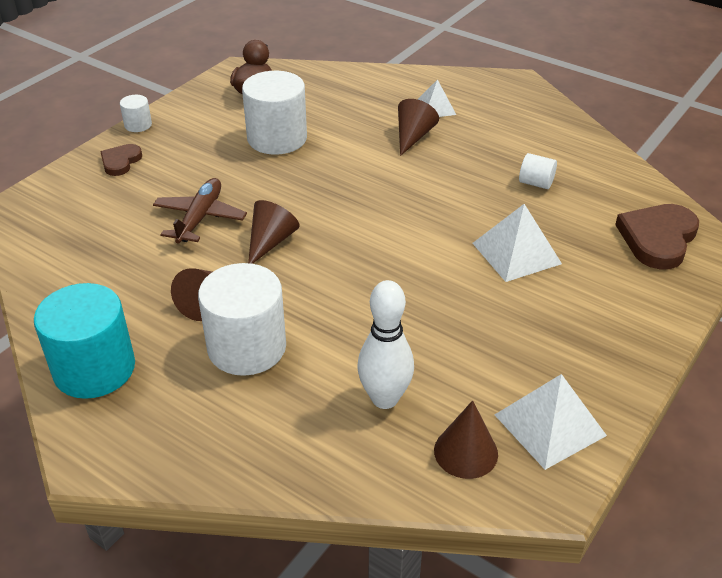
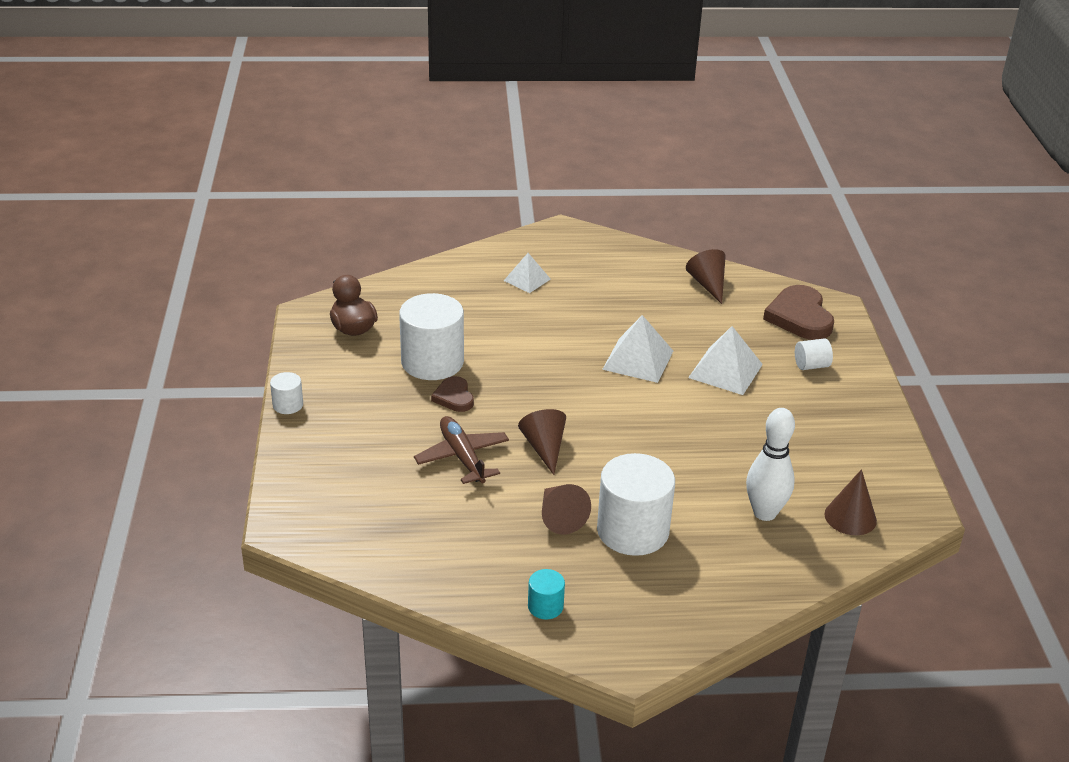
camera: 40 degrees left, 5 degrees down
turquoise cylinder [34,283,135,399] -> turquoise cylinder [528,569,565,620], size x0.46
brown heart [100,144,142,176] -> brown heart moved to [431,376,474,412]
brown cone [398,99,439,156] -> brown cone moved to [686,249,726,304]
white pyramid [494,374,607,470] -> white pyramid moved to [602,315,673,383]
white cylinder [519,153,557,189] -> white cylinder moved to [795,338,833,370]

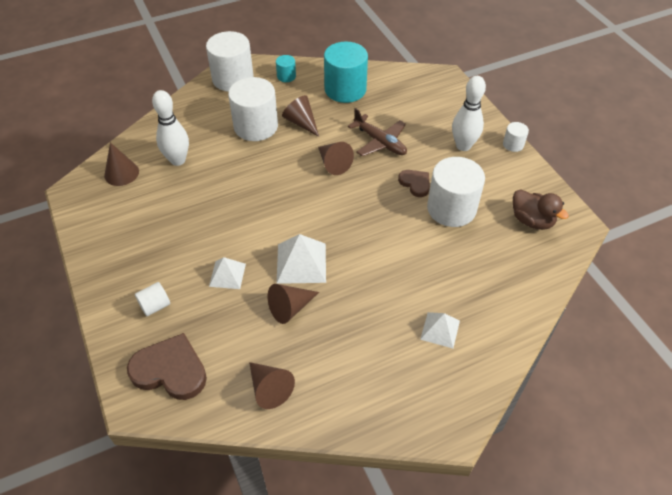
camera: 160 degrees right, 15 degrees up
white pyramid [688,326,763,395] -> white pyramid [209,257,246,289], size x0.64
brown heart [763,285,834,340] -> brown heart turned 45 degrees counterclockwise [127,333,207,400]
none -> white cylinder [206,31,254,92]
none -> brown cone [268,284,319,324]
none -> turquoise cylinder [324,42,368,103]
none -> white bowling pin [452,76,486,151]

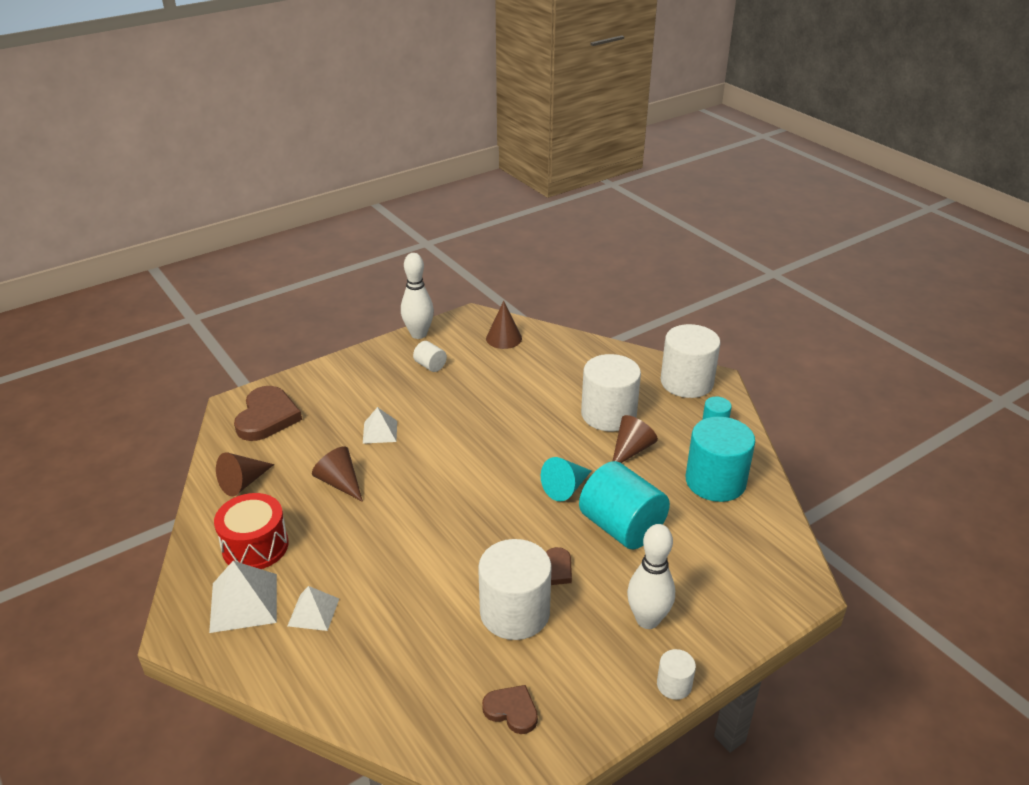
camera: 80 degrees right, 15 degrees down
white cylinder [135,282,170,316] -> white cylinder moved to [413,341,447,372]
white bowling pin [152,90,189,166] -> white bowling pin moved to [401,253,434,339]
white pyramid [276,234,326,284] -> white pyramid moved to [209,561,277,633]
brown cone [318,142,354,175] -> turquoise cone [541,457,592,502]
brown plane [348,108,407,157] -> turquoise cylinder [579,461,670,550]
brown duck [513,189,569,230] -> brown heart [482,685,538,734]
none -> red drum [214,493,288,569]

